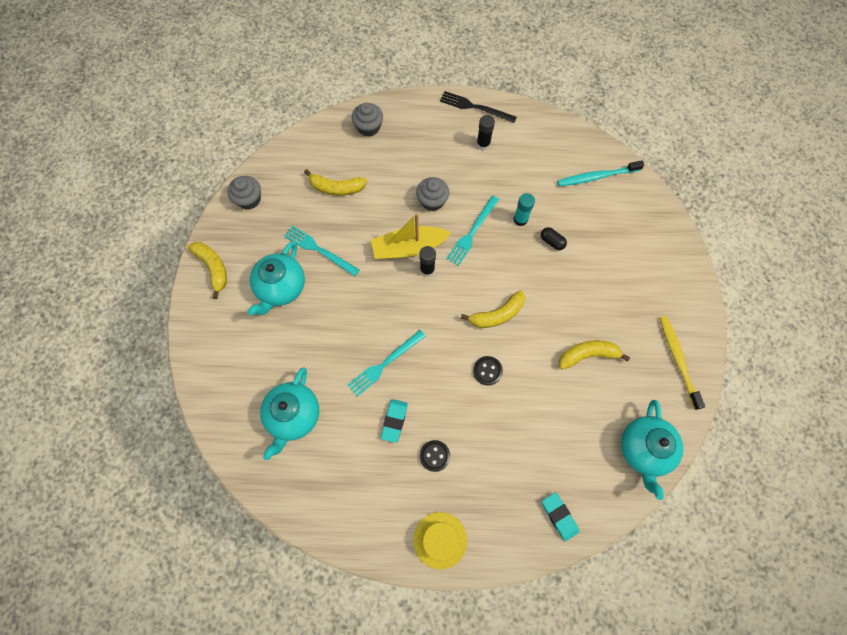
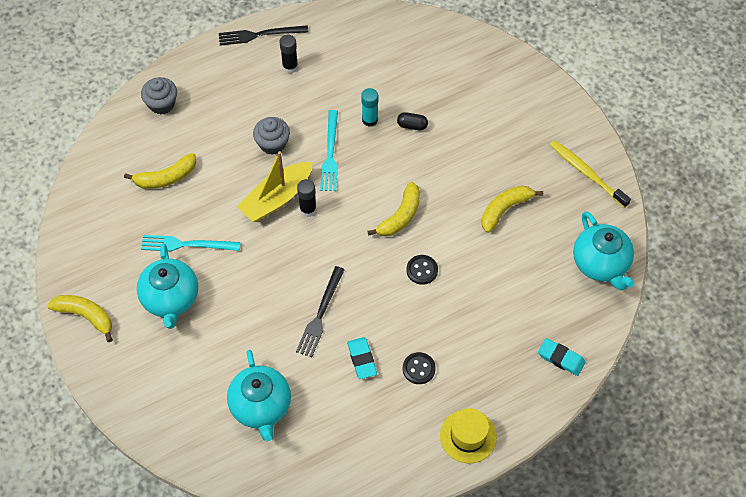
camera: 30 degrees left, 10 degrees down
grey cupcake [227,176,261,209] -> none
turquoise fork [348,330,426,396] -> black fork [296,266,345,357]
turquoise toothbrush [557,160,644,186] -> none

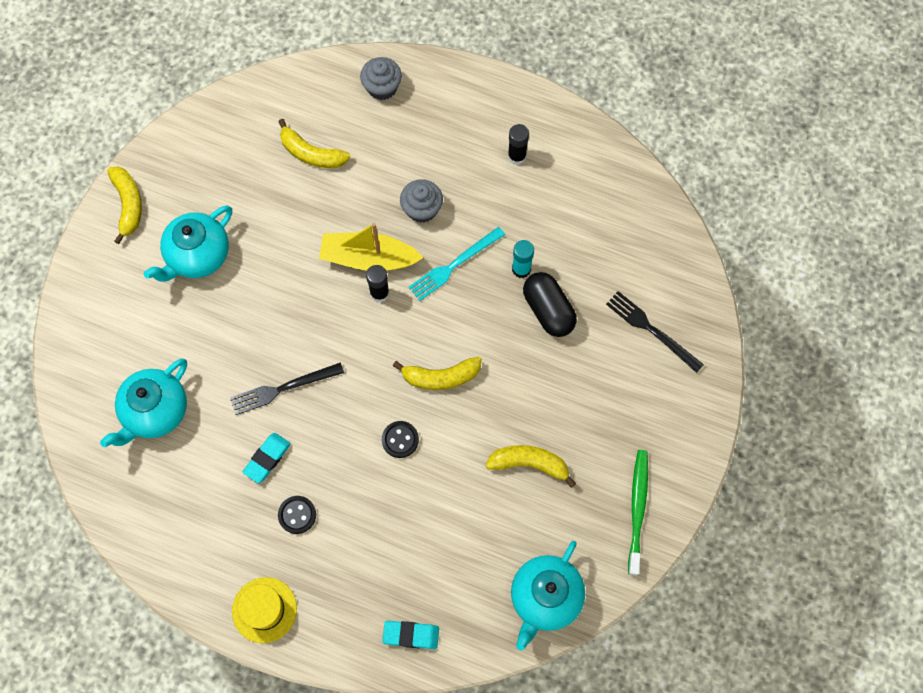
camera: 50 degrees right, 10 degrees up
turquoise fork [141,235,241,251] -> none
black fork [219,25,309,46] -> black fork moved to [606,291,704,373]
black capsule [397,112,428,131] -> black capsule [523,272,577,337], size x1.87
turquoise eraser [538,338,586,376] -> turquoise eraser turned 75 degrees counterclockwise [382,621,439,649]
yellow toothbrush [550,140,631,208] -> green toothbrush [628,450,648,576]

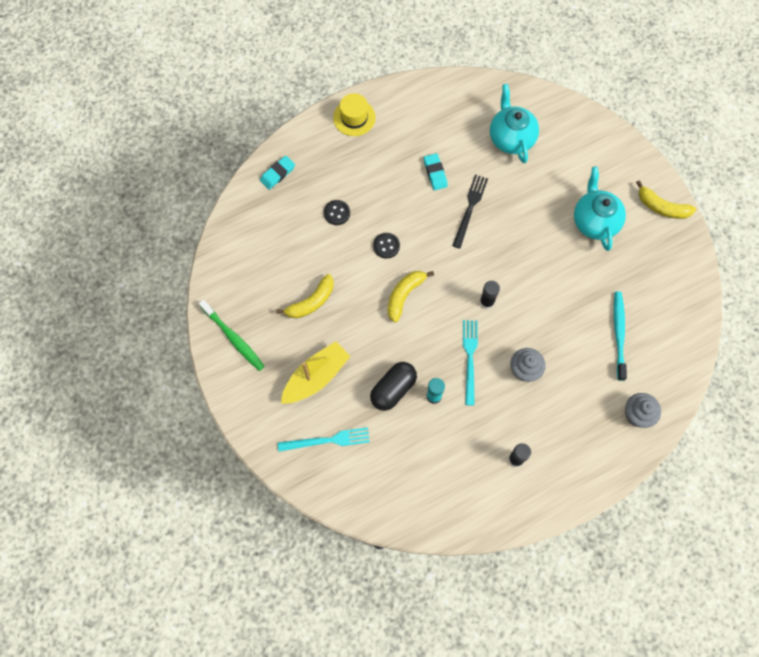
camera: 130 degrees right, 0 degrees up
yellow banana [278,119,350,168] -> turquoise toothbrush [614,291,627,381]
black button [278,496,316,534] -> black button moved to [324,200,350,225]
yellow boat [319,223,424,271] -> yellow boat moved to [281,341,351,404]
turquoise teapot [511,541,585,650] -> none
black capsule [523,272,577,337] -> black capsule turned 60 degrees counterclockwise [370,362,417,411]
black fork [606,291,704,373] -> turquoise fork [278,427,370,452]

